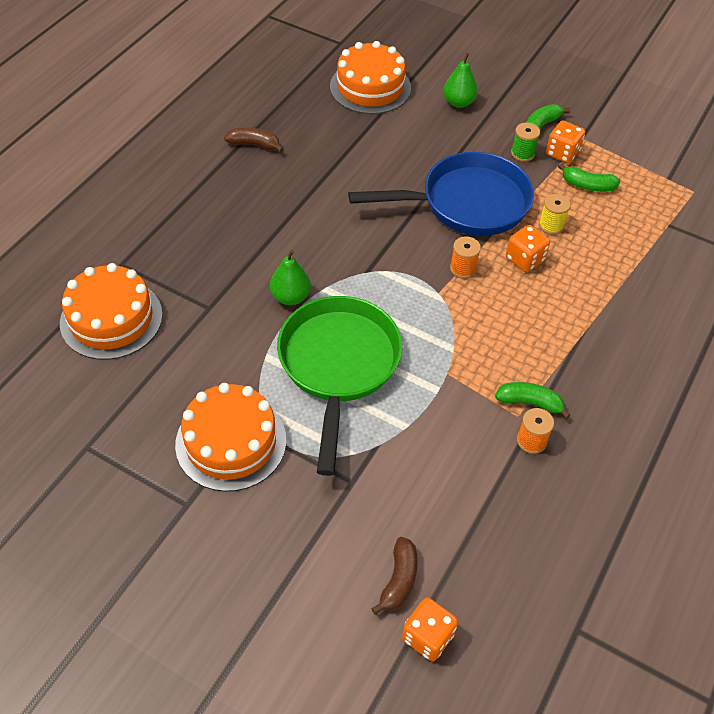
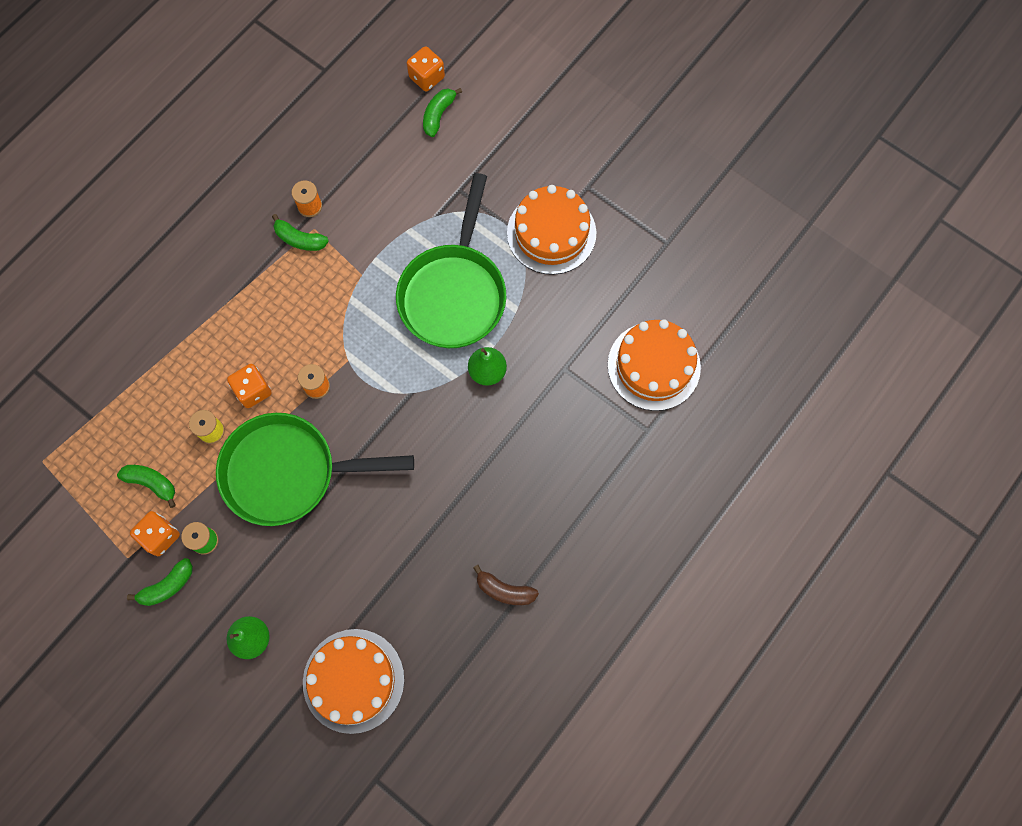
camera: 170 degrees left, 20 degrees up
blue pan [348,152,534,236] -> green pan [216,413,414,526]
brown banana [372,537,418,615] -> green banana [423,88,462,137]

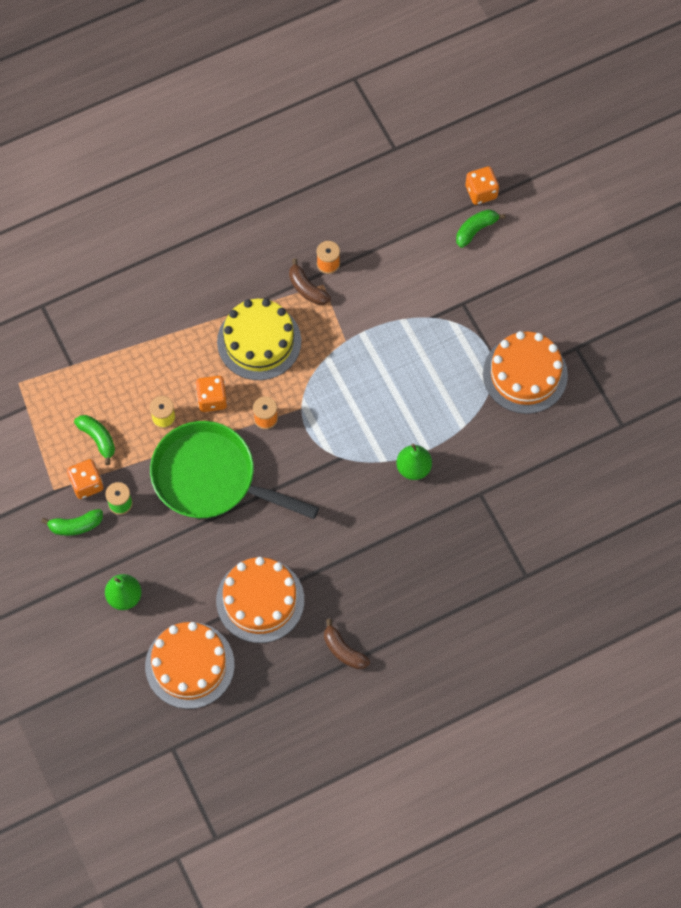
camera: 25 degrees right, 5 degrees down
green banana [272,214,329,251] -> brown banana [289,258,331,305]
green pan [396,173,506,348] -> none
orange cake [607,319,701,411] -> orange cake moved to [216,557,304,643]
none -> yellow cake [217,299,301,380]

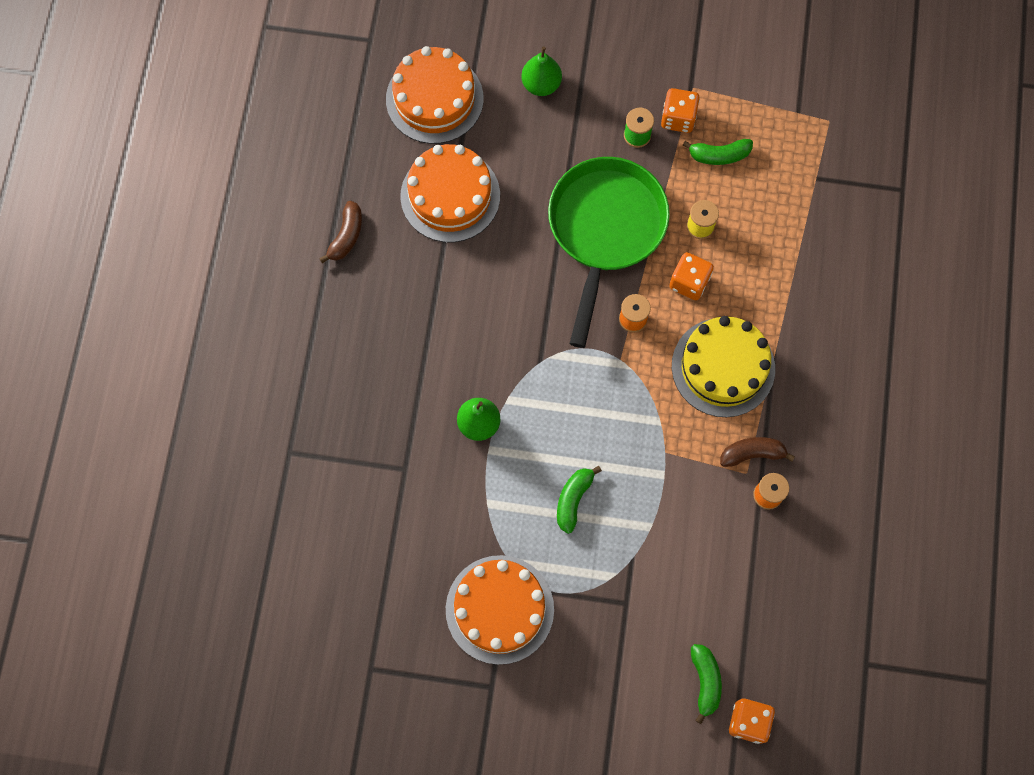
camera: 125 degrees right, 5 degrees up
green banana [41,509,103,536] -> green banana moved to [557,466,602,534]
green pan [150,421,319,519] -> green pan turned 45 degrees counterclockwise [548,157,670,348]
brown banana [324,619,370,669] -> brown banana turned 120 degrees clockwise [319,201,362,263]

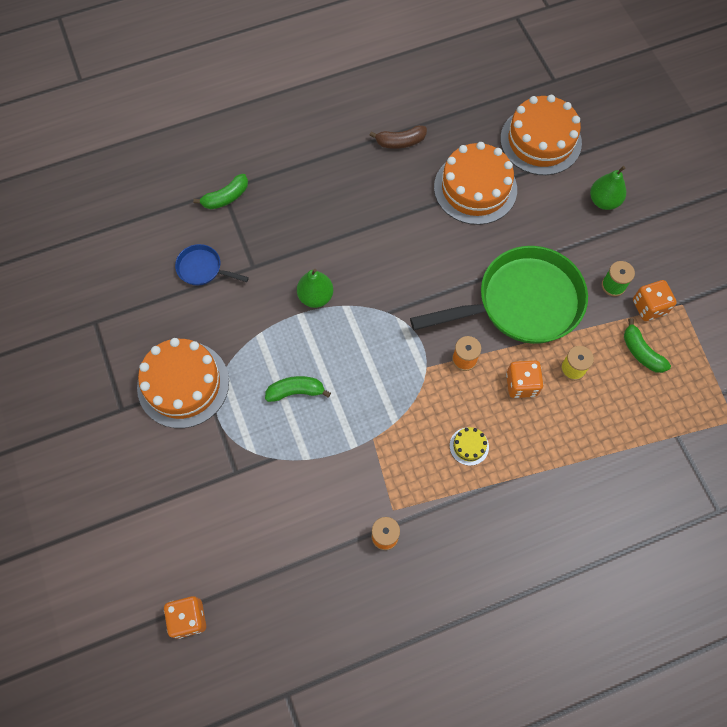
camera: 60 degrees right, 5 degrees down
yellow cake [672,316,775,417] -> yellow cake [450,427,489,466], size x0.42
green banana [691,644,722,724] -> green banana moved to [193,174,248,209]
brown banana [720,437,795,467] -> none
none -> blue pan [175,244,249,286]

